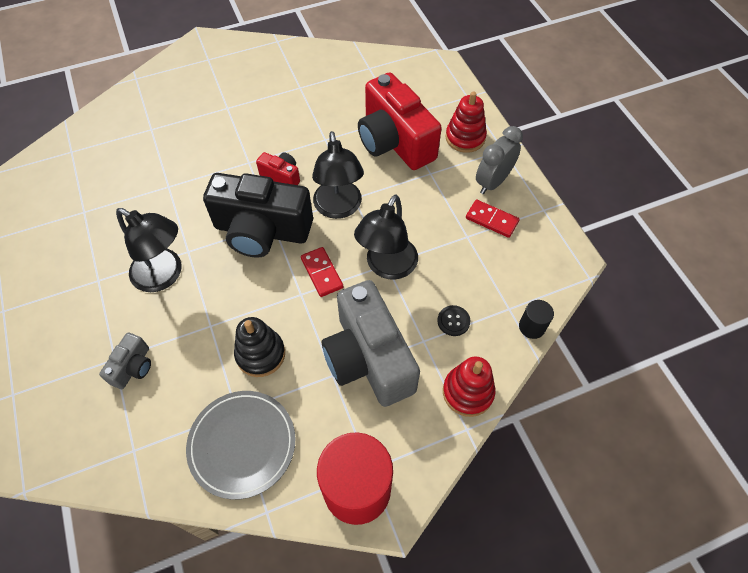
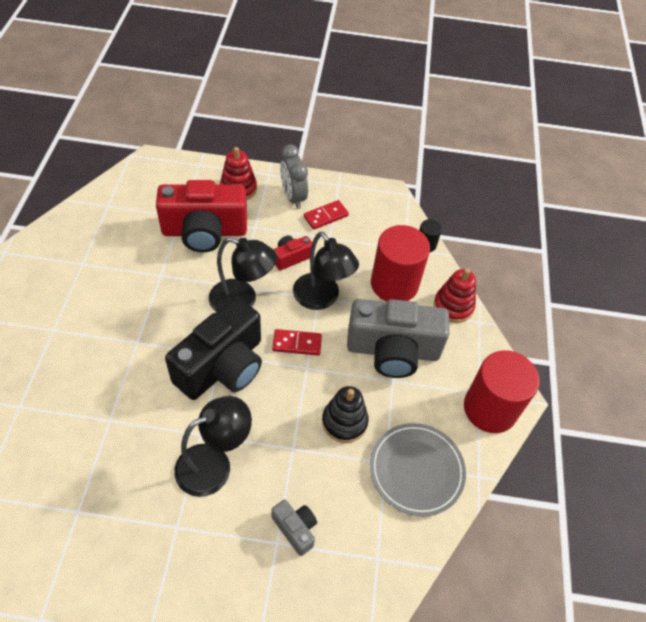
camera: 65 degrees left, 5 degrees down
red camera [256,152,300,185] -> red camera moved to [274,235,312,270]
black button [437,305,470,336] -> red cylinder [371,225,430,301]

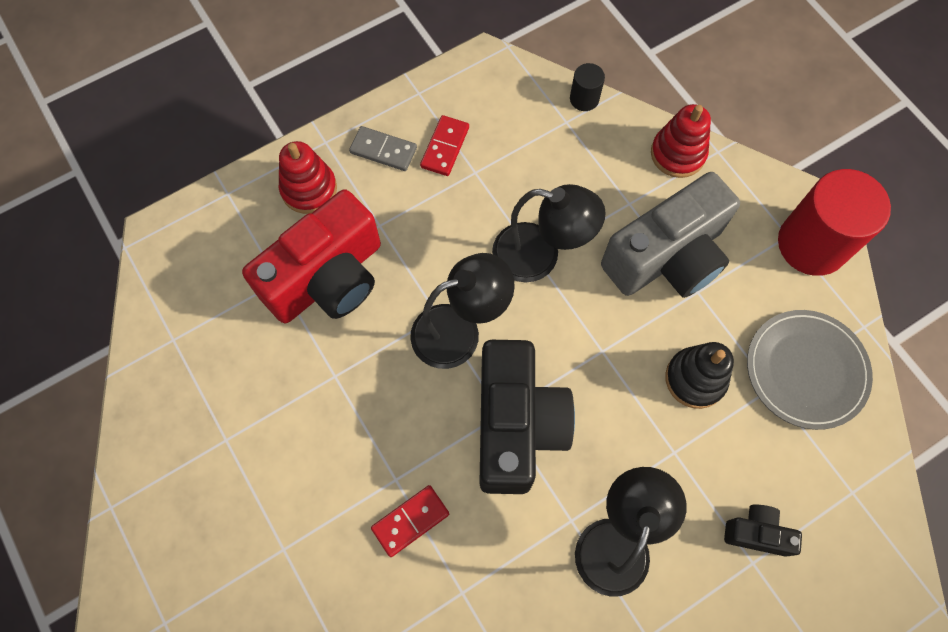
camera: 35 degrees left, 15 degrees up
grey camera [271,499,317,556] -> black camera [724,504,802,557]
red domino [272,329,322,355] -> red domino moved to [371,485,449,557]
red camera [274,235,312,270] -> none
grey clock [280,145,308,209] -> grey domino [349,126,417,171]
red cylinder [371,225,430,301] -> none

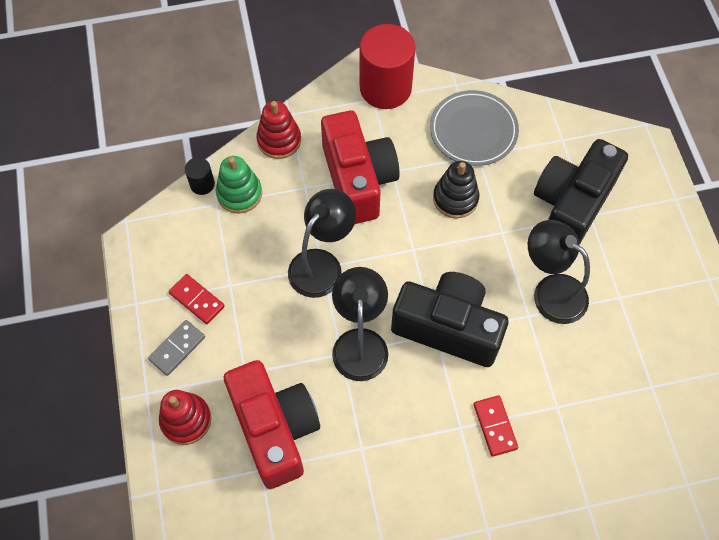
camera: 70 degrees left, 5 degrees down
grey camera [601,172,740,298] -> red camera [321,111,400,224]
black camera [724,504,802,557] -> black camera [534,139,628,245], size x2.20
none -> green stacking toy [216,156,262,213]

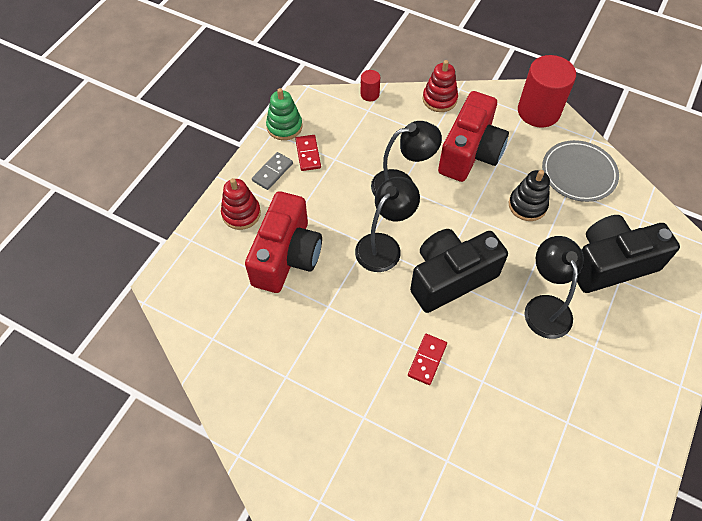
camera: 40 degrees right, 5 degrees down
grey domino [148,320,205,376] -> grey domino turned 45 degrees counterclockwise [252,152,293,190]
black cylinder [185,157,215,195] -> red cylinder [361,70,380,101]
green stacking toy [216,156,262,213] -> green stacking toy moved to [266,88,302,140]
black camera [391,272,509,367] -> black camera turned 90 degrees counterclockwise [410,229,508,313]

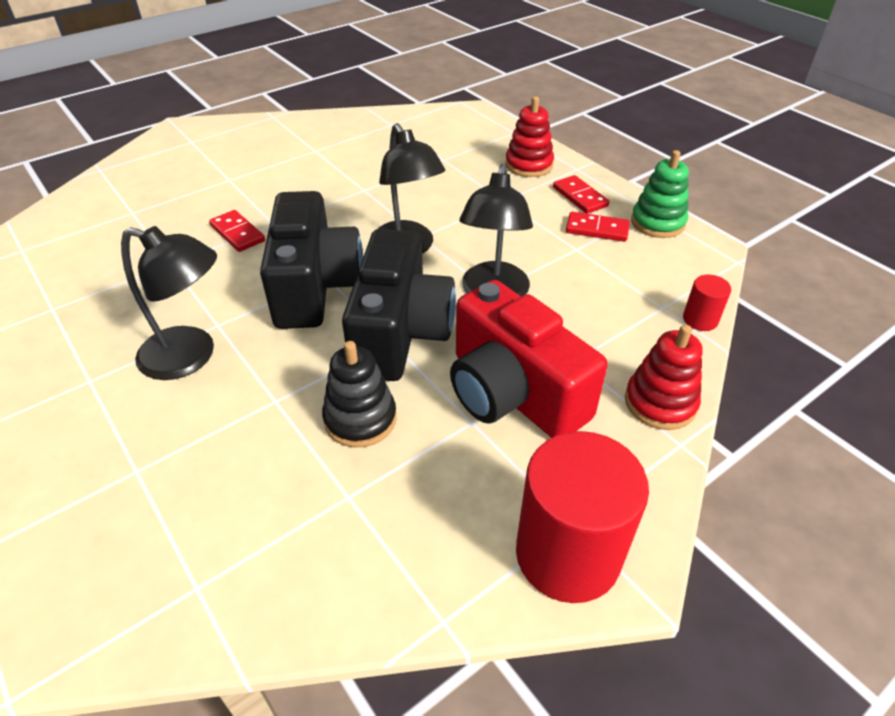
camera: 115 degrees right, 15 degrees down
red camera [245,191,322,293] -> none
grey domino [252,152,293,190] -> red domino [553,175,609,214]
grey plate [542,140,619,202] -> none
black camera [577,215,680,293] -> black camera moved to [342,229,456,381]

